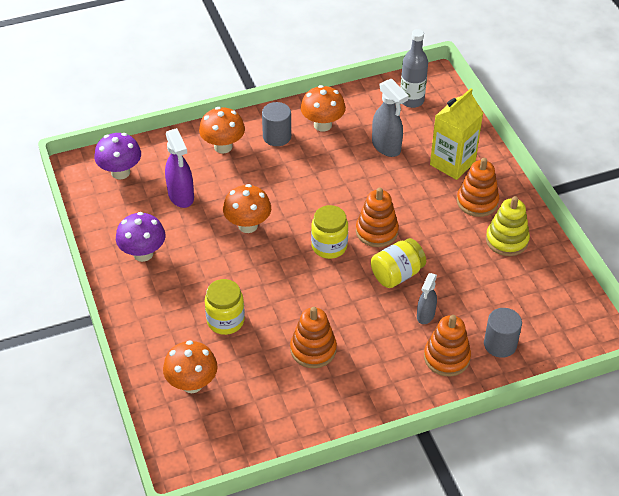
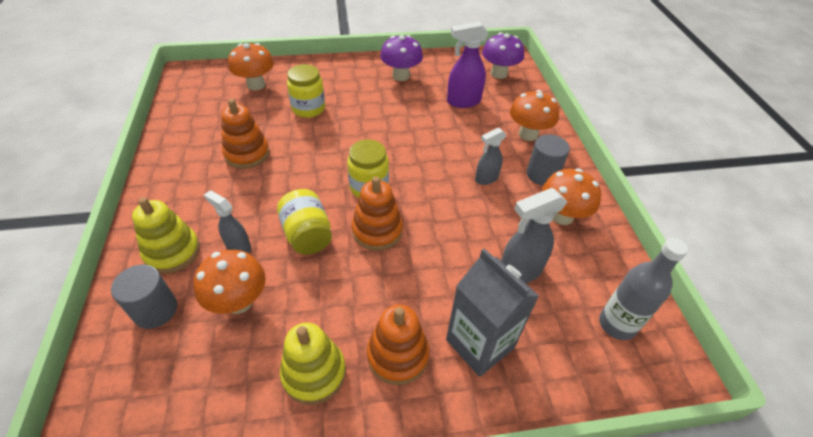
camera: 100 degrees right, 0 degrees up
orange mushroom [223,184,271,233] -> orange mushroom moved to [194,250,266,314]
orange stacking toy [424,315,471,376] -> yellow stacking toy [132,197,200,274]
yellow carton [430,88,483,180] -> grey carton [446,249,539,377]
none -> grey spray bottle [475,128,507,185]

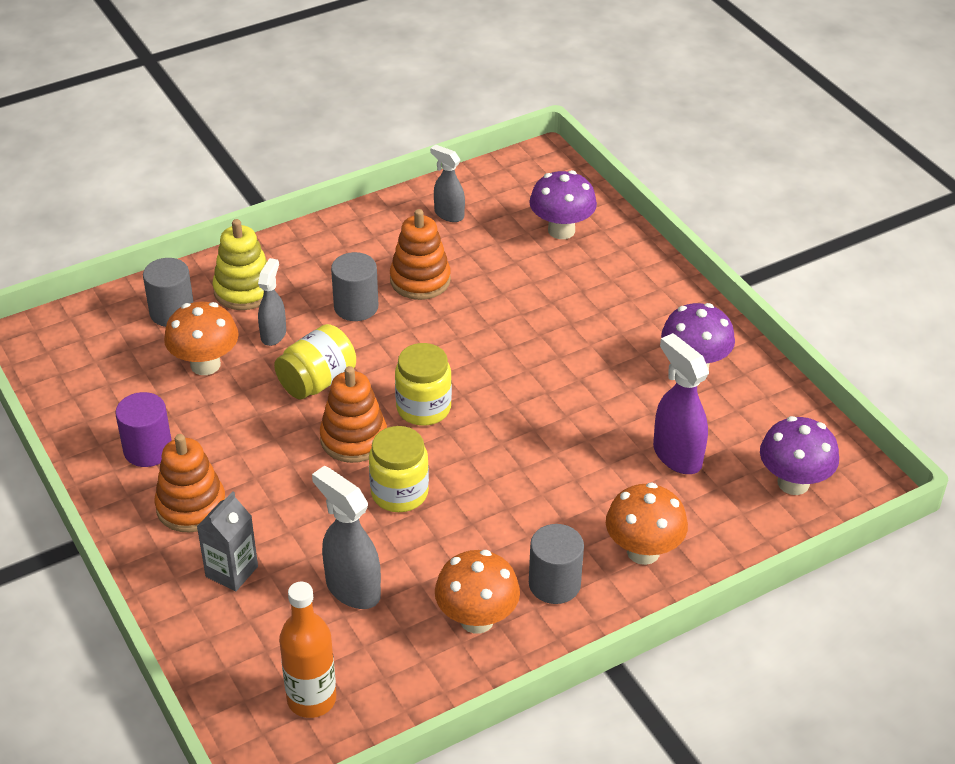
camera: 70 degrees right, 5 degrees down
orange mushroom [228,43,274,90] -> purple mushroom [529,170,597,239]
yellow stacking toy [280,323,346,405] -> purple cylinder [115,392,172,467]
yellow jar [287,64,325,118] -> yellow jar moved to [369,426,429,512]
grey carton [446,249,539,377] -> grey carton [197,491,258,592], size x0.64
grey spray bottle [475,128,507,185] -> grey spray bottle moved to [430,144,465,222]
grey bottle [599,238,688,340] -> orange bottle [279,582,336,718]
none -> grey cylinder [331,252,378,321]

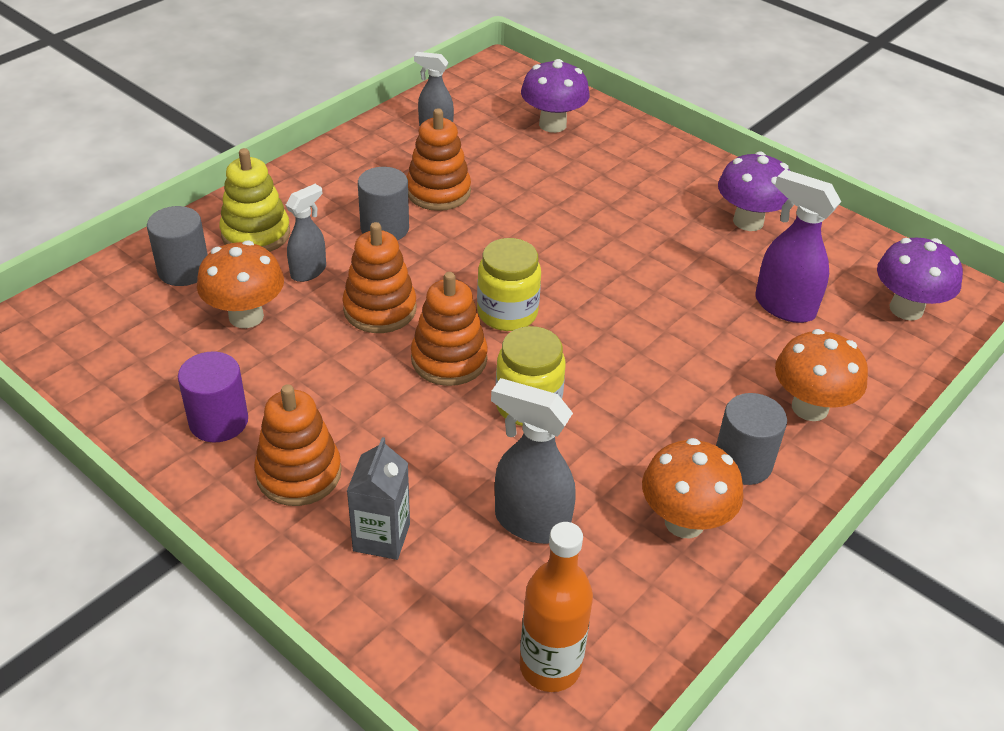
camera: 20 degrees left, 0 degrees up
grey spray bottle [258,258,286,346] -> grey spray bottle turned 45 degrees clockwise [286,184,326,282]
yellow jar [274,324,356,400] -> orange stacking toy [342,222,416,333]

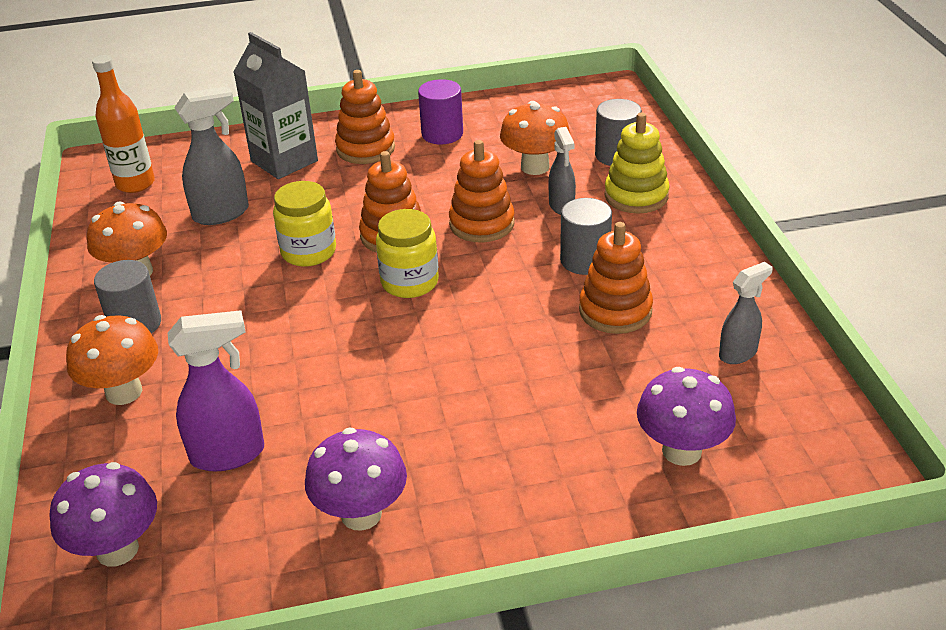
camera: 130 degrees right, 5 degrees down
grey carton [347,437,410,560] -> grey carton [234,32,318,179], size x1.56

